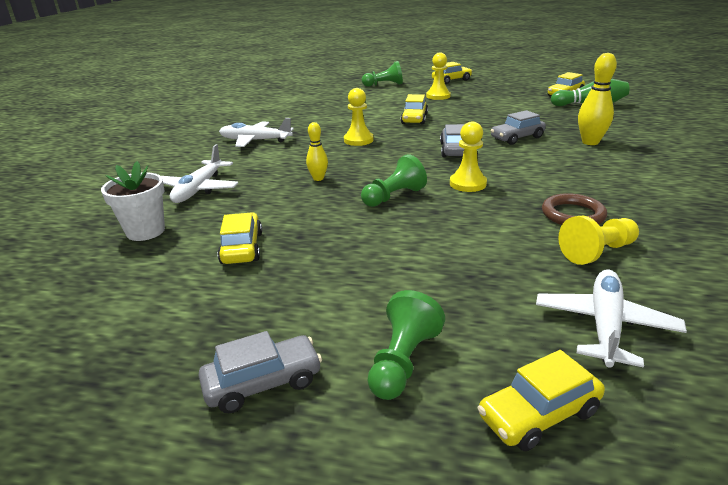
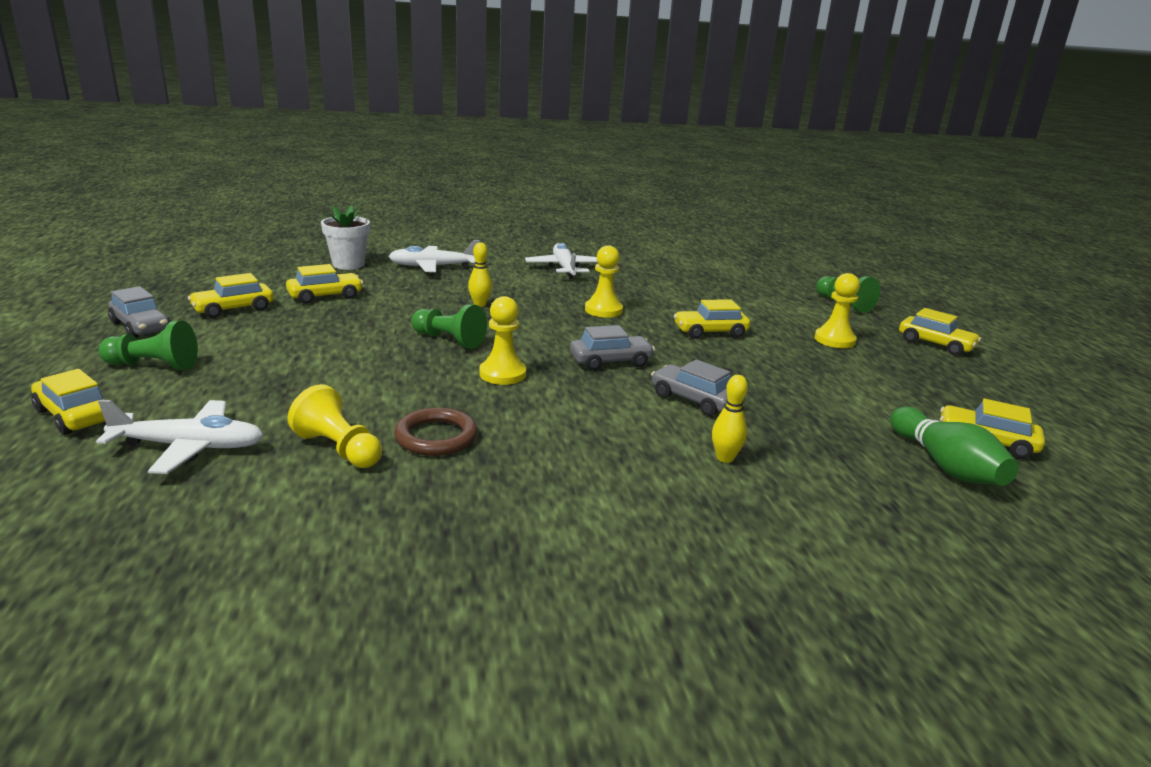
camera: 65 degrees right, 5 degrees down
yellow bowling pin [578,53,617,145] -> yellow bowling pin [712,375,748,463], size x0.60
none -> yellow car [188,273,274,318]

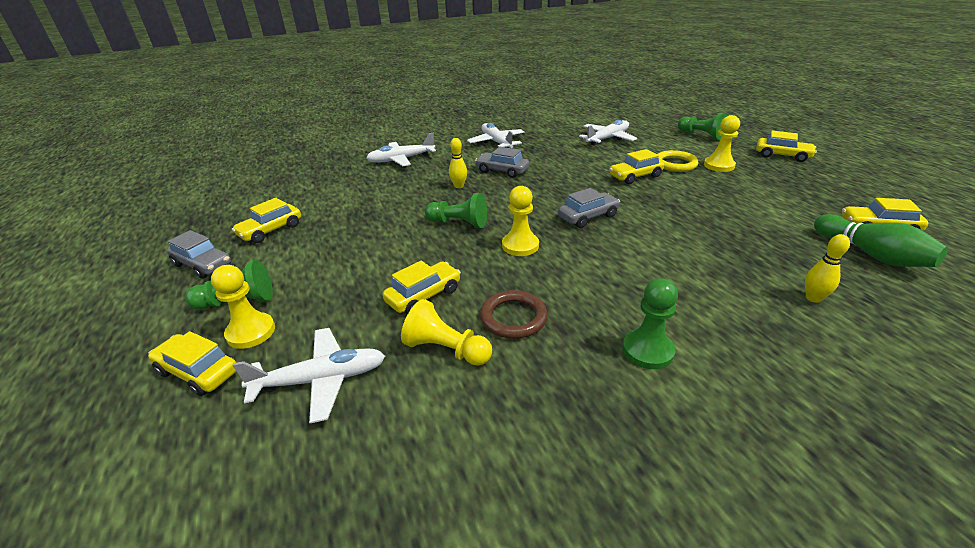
camera: 10 degrees left, 10 degrees up
yellow car [286,264,363,304] -> yellow car moved to [383,261,461,314]
white flower pot [321,205,370,270] -> none
yellow pawn [585,245,623,318] -> yellow pawn moved to [211,265,275,349]
grey car [651,359,731,416] -> grey car moved to [475,147,529,178]
yellow bowling pin [712,375,748,463] -> yellow bowling pin moved to [805,234,850,303]
none -> white plane [579,120,637,145]
none -> green pawn [622,278,678,369]
none -> yellow ring [658,150,698,172]

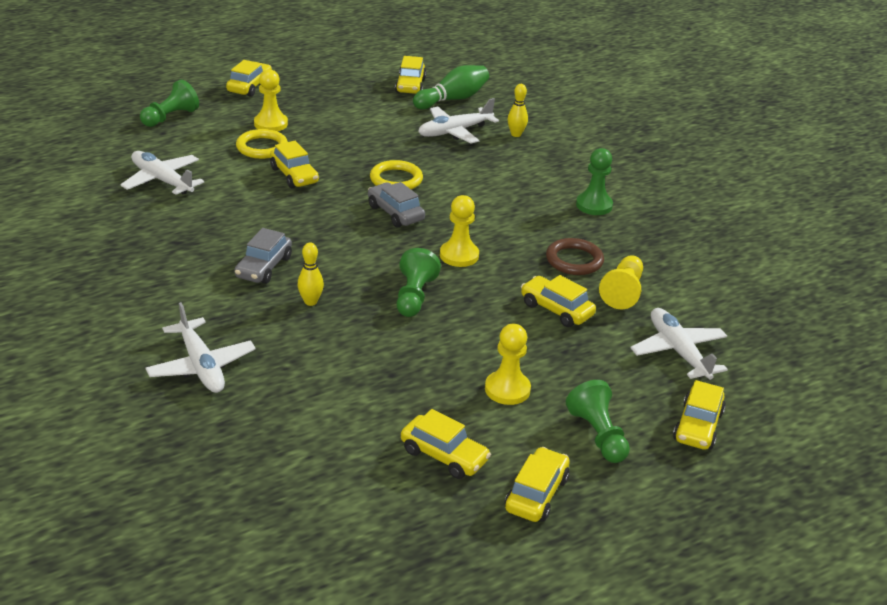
camera: 100 degrees left, 0 degrees up
grey car [167,230,231,279] -> yellow car [505,447,570,522]
yellow pawn [211,265,275,349] -> yellow pawn moved to [485,324,531,405]
white plane [467,123,524,148] -> white plane moved to [418,98,499,143]
none -> yellow ring [370,160,423,190]

